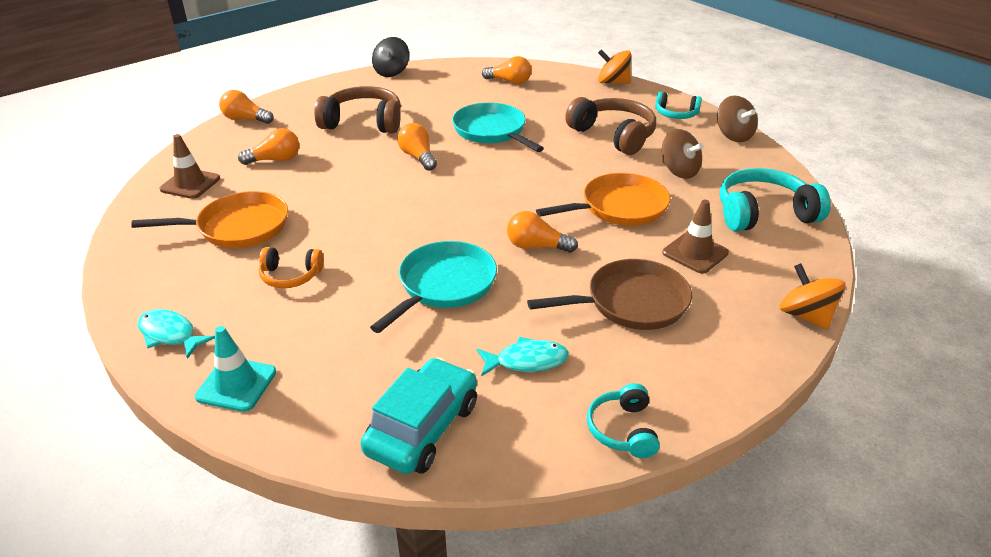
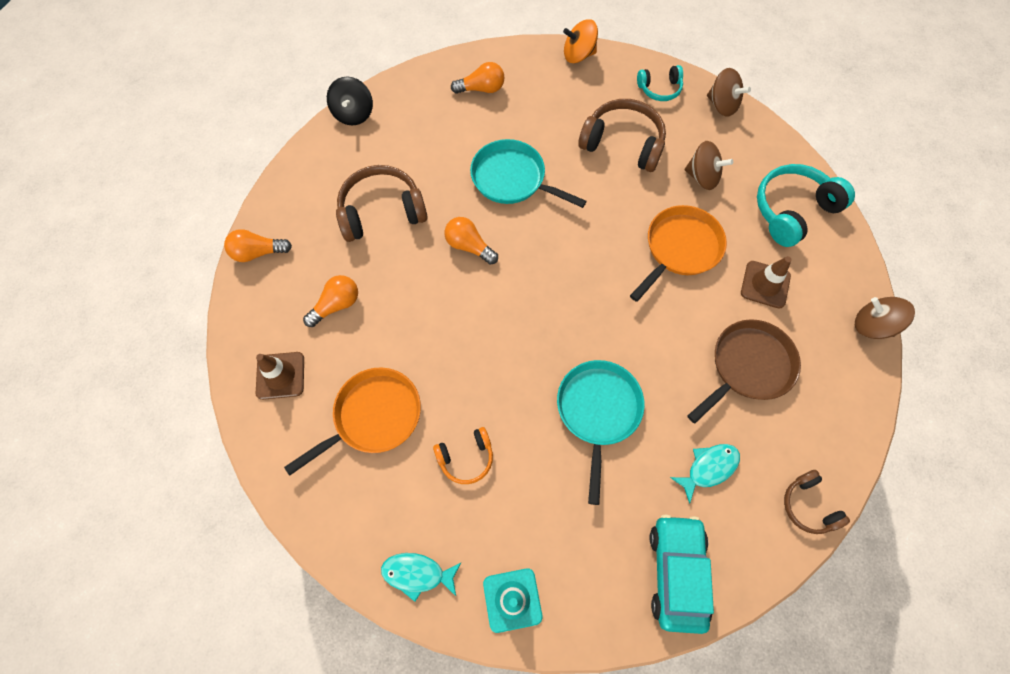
camera: 25 degrees left, 30 degrees up
orange light bulb [507,211,578,253] -> none
turquoise headphones [587,383,660,458] -> brown headphones [784,470,850,534]
orange spinning top [780,263,846,329] -> brown spinning top [855,297,915,339]

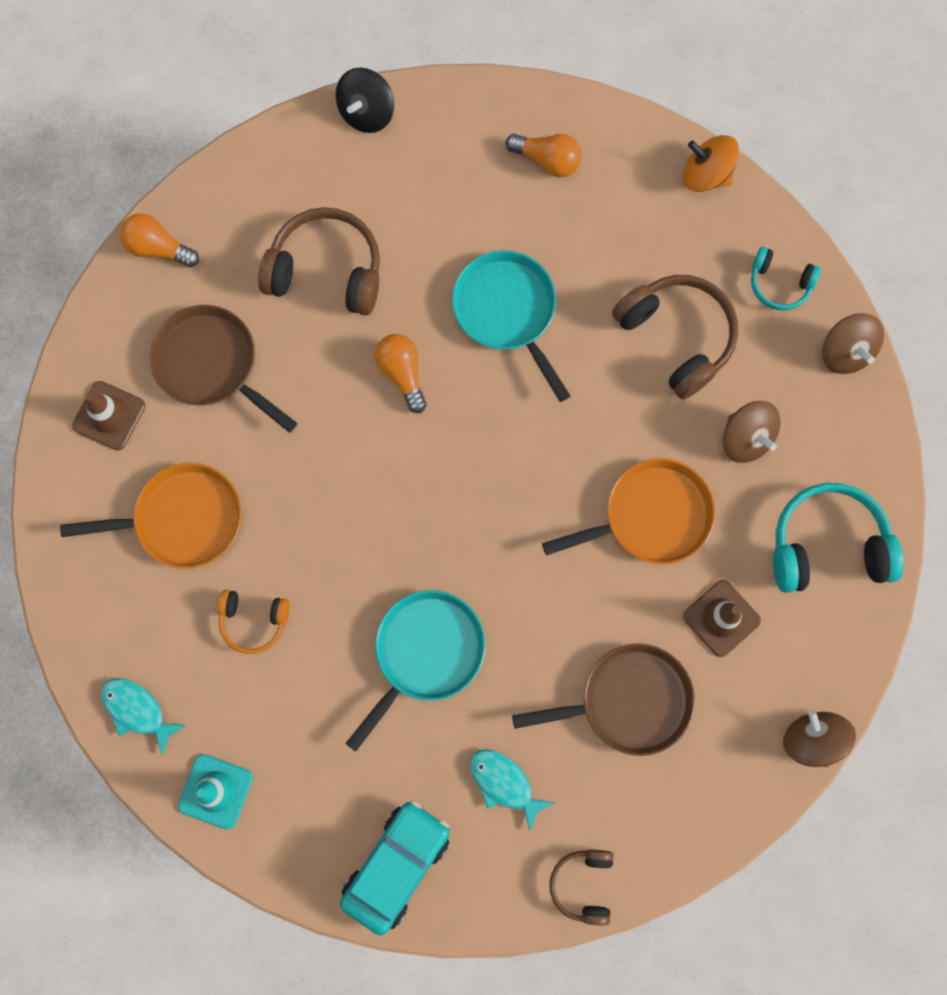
camera: 30 degrees right, 10 degrees up
orange light bulb [303,275,358,327] -> brown pan [150,305,297,433]
turquoise fish [670,444,740,504] -> turquoise fish turned 135 degrees counterclockwise [470,749,554,831]

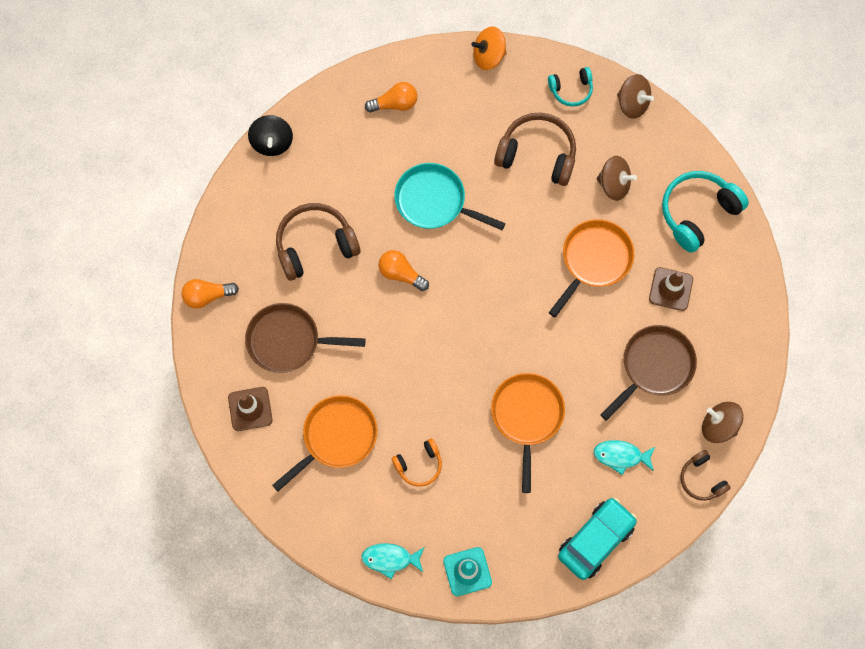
camera: 35 degrees left, 5 degrees down
turquoise car [340,801,450,935] -> turquoise car turned 45 degrees clockwise [558,497,637,580]
turquoise pan [345,590,486,752] -> orange pan [491,373,565,493]
brown spinning top [783,710,856,767] -> brown spinning top moved to [702,402,744,443]

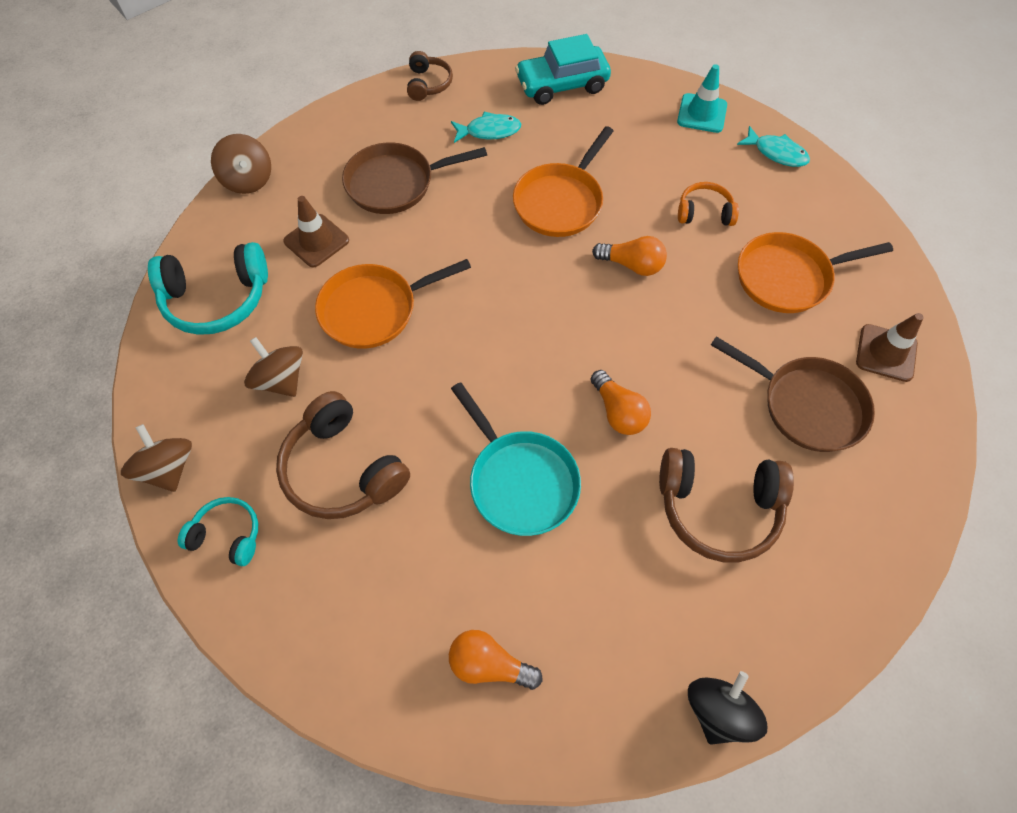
camera: 150 degrees left, 10 degrees down
orange light bulb [181,279,239,309] -> orange light bulb moved to [592,236,667,276]
orange spinning top [471,26,507,70] -> none
turquoise fish [594,440,656,475] -> turquoise fish turned 45 degrees counterclockwise [451,111,521,143]
brown spinning top [702,402,744,443] -> brown spinning top moved to [211,134,271,194]

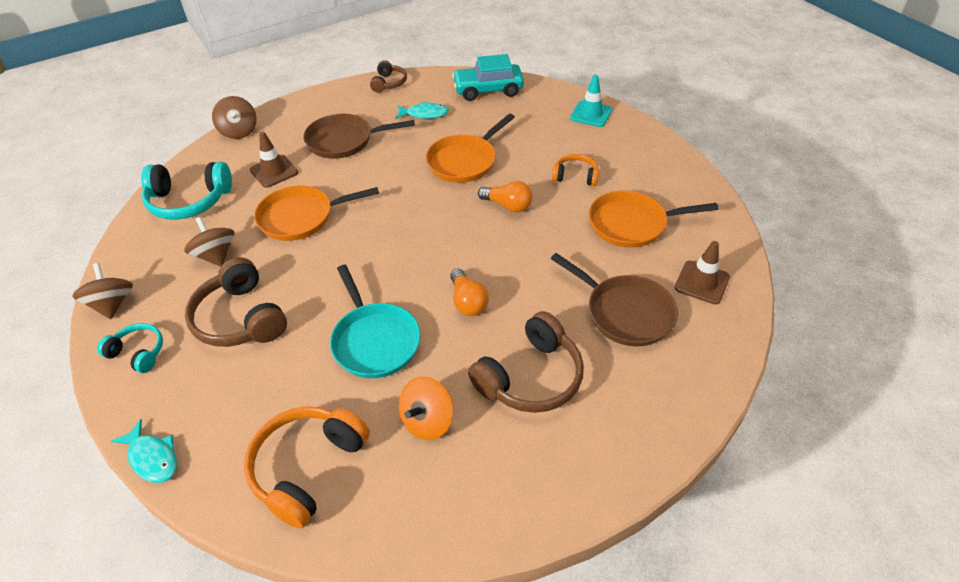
camera: 10 degrees right, 15 degrees down
orange light bulb [449,630,542,690] -> orange headphones [244,406,370,529]
brown headphones [659,448,794,562] -> brown headphones turned 60 degrees counterclockwise [468,311,584,413]
black spinning top [688,671,768,745] -> none
turquoise fish [737,126,810,167] -> turquoise fish moved to [111,419,177,483]
none -> orange spinning top [399,377,454,440]

